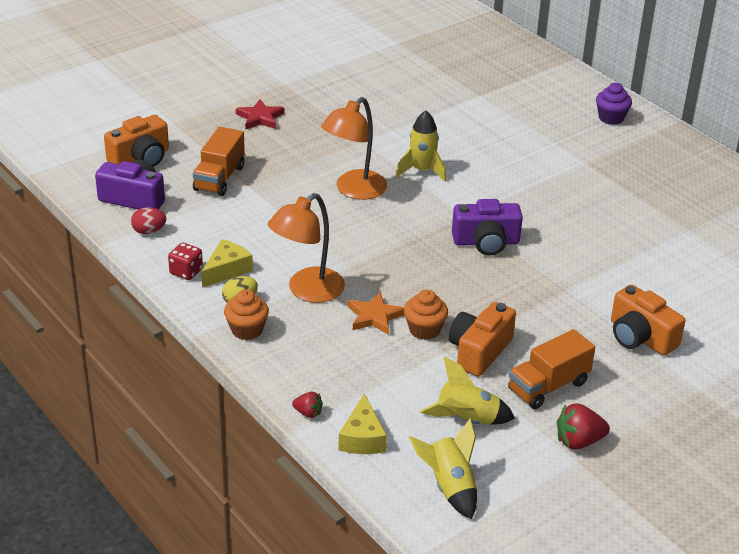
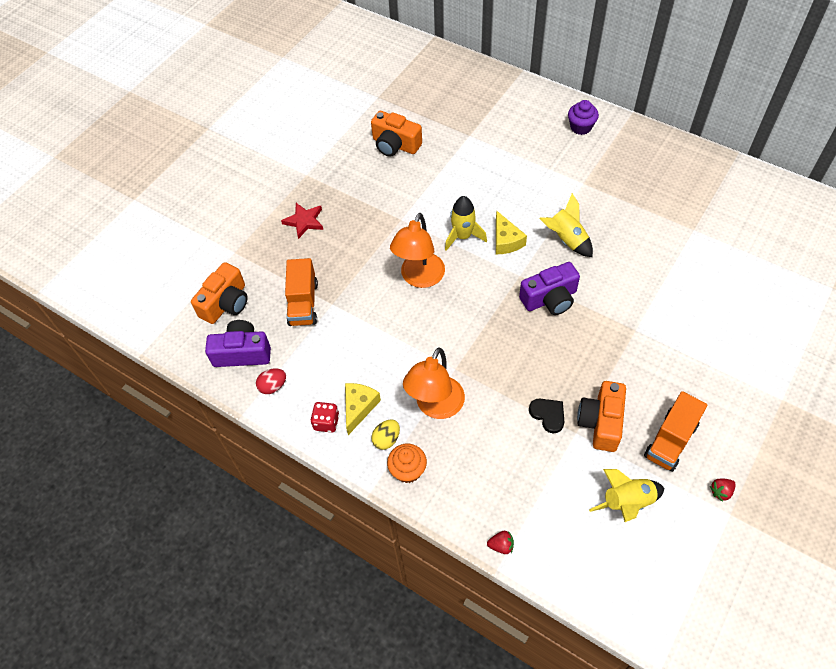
camera: 15 degrees left, 20 degrees up
yellow cheese [338,394,387,454] -> yellow cheese moved to [496,210,527,254]
orange star [348,292,405,335] -> none
orange cupcake [404,290,448,340] -> black heart [529,399,564,433]
yellow rocket [409,418,477,519] -> yellow rocket moved to [539,193,593,257]
red strawberry [557,403,610,449] -> red strawberry [710,478,736,502], size x0.59
orange camera [611,284,685,356] -> orange camera moved to [371,111,422,157]

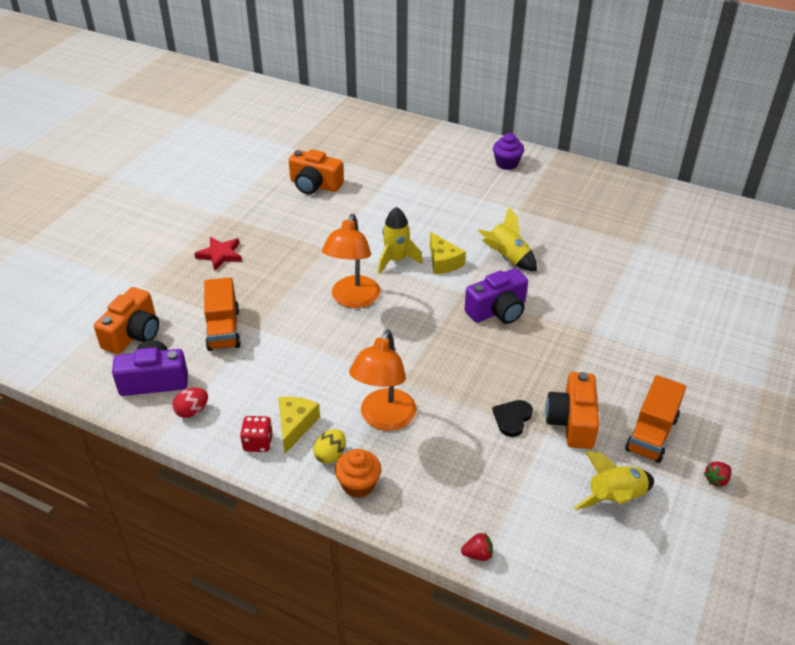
camera: 10 degrees left, 15 degrees down
black heart [529,399,564,433] -> black heart turned 105 degrees counterclockwise [492,400,533,437]

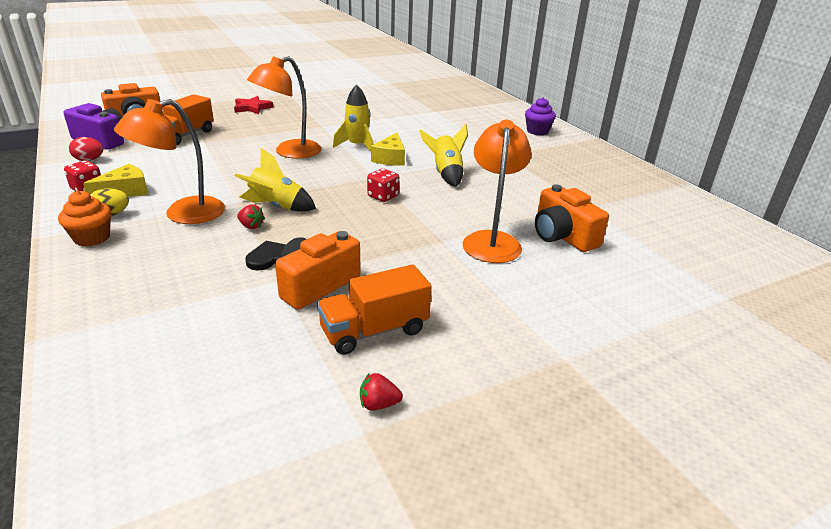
camera: 35 degrees right, 10 degrees down
orange camera [289,149,344,195] -> orange camera moved to [535,184,609,252]
red strawberry [461,533,493,561] -> red strawberry moved to [237,204,265,229]
purple camera [465,268,528,324] -> red dice [367,168,399,202]
yellow rocket [574,451,654,510] -> yellow rocket moved to [234,148,316,212]
none -> orange lamp [462,120,532,263]

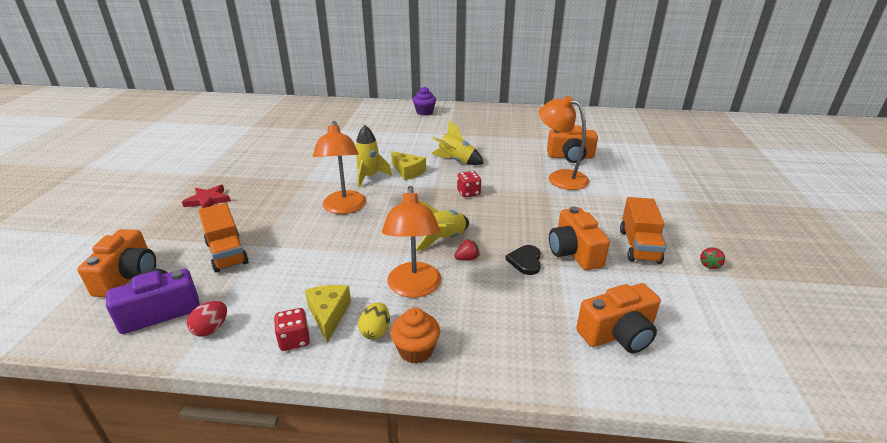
camera: 55 degrees left, 0 degrees up
none -> orange camera [576,283,661,353]

